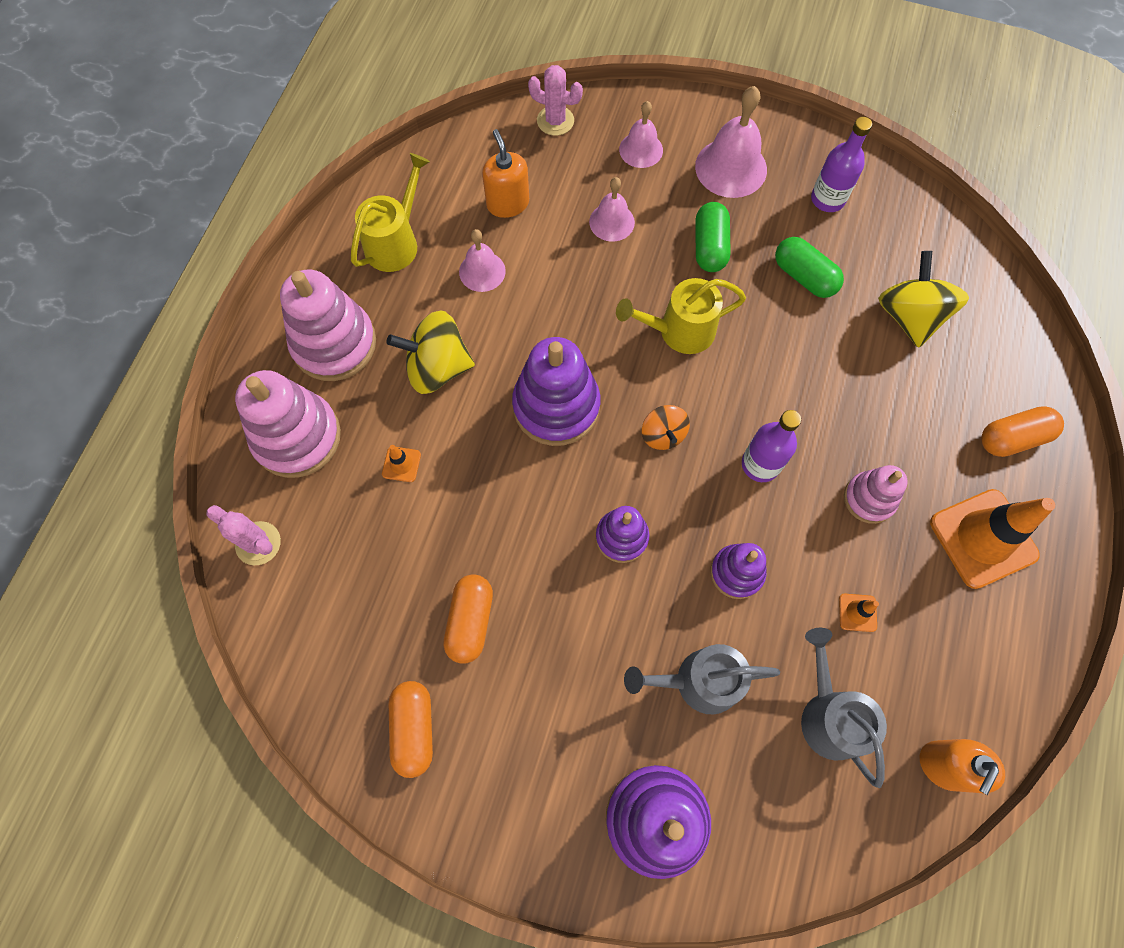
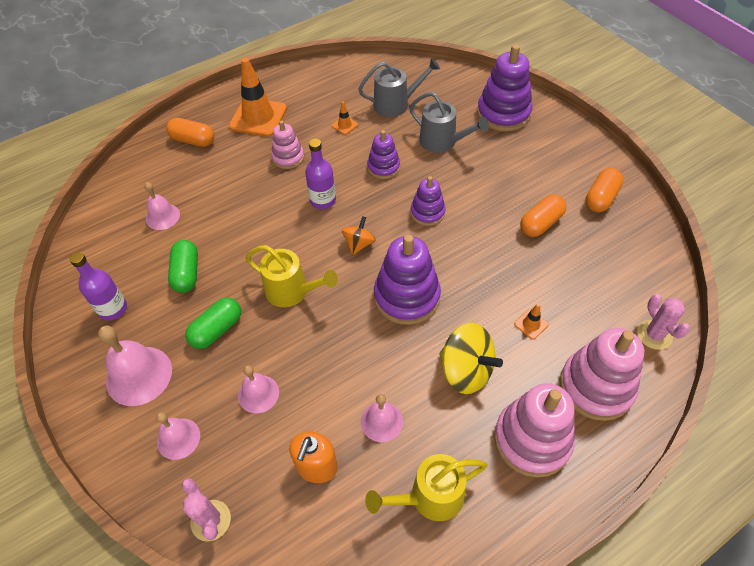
camera: 140 degrees left, 15 degrees down
grey watering can [801,628,887,788] -> grey watering can turned 120 degrees counterclockwise [358,58,440,117]
yellow spinning top [878,251,969,348] -> pink bell [144,182,180,230]
orange soap dispenser [920,739,1005,795] -> none

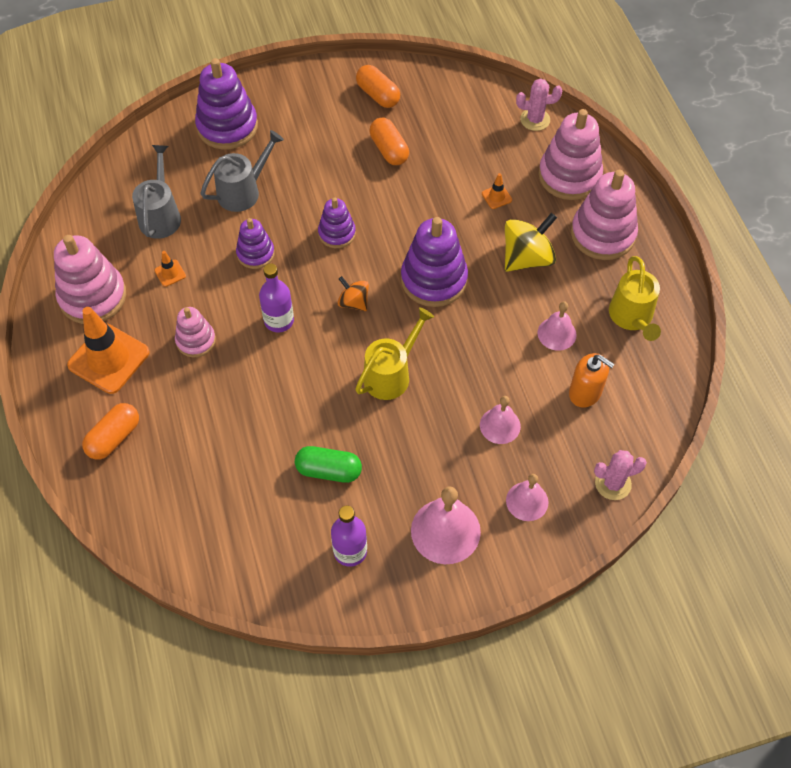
camera: 75 degrees left, 5 degrees up
pink bell [144,182,180,230] -> none
green capsule [185,298,241,349] -> none
none -> pink stacking toy [54,235,126,324]

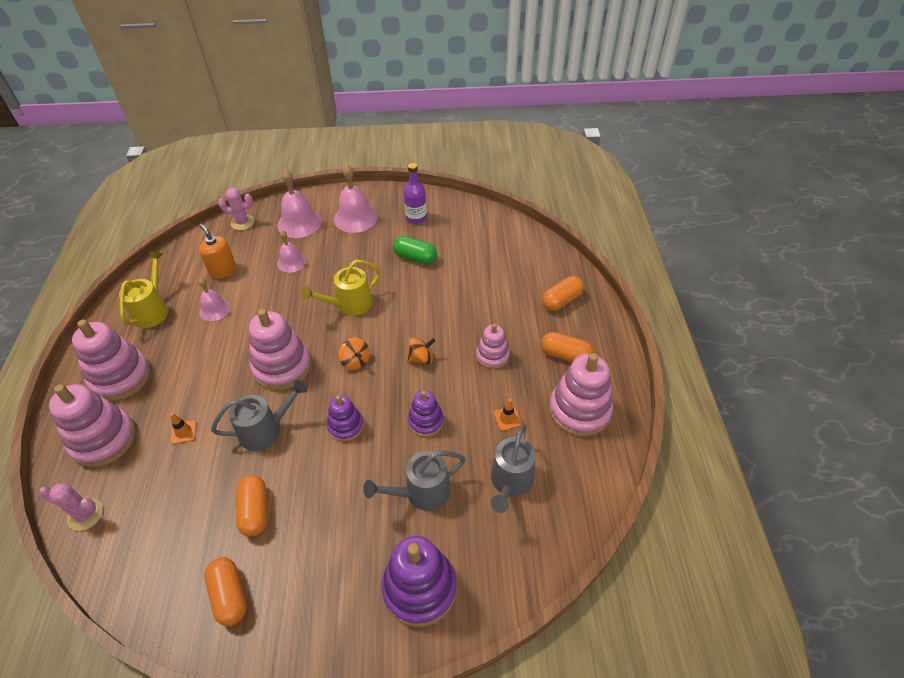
camera: 165 degrees left, 10 degrees down
orange traffic cone [67,307,150,394] -> orange capsule [541,332,594,362]
purple bottle [259,263,294,332] -> orange spinning top [407,337,435,364]
purple stacking toy [401,217,468,307] -> pink stacking toy [249,309,311,390]
yellow spinning top [505,213,557,272] -> none
pink bell [506,474,548,521] -> pink bell [277,169,321,238], size x1.62
none -> grey watering can [211,380,308,451]

